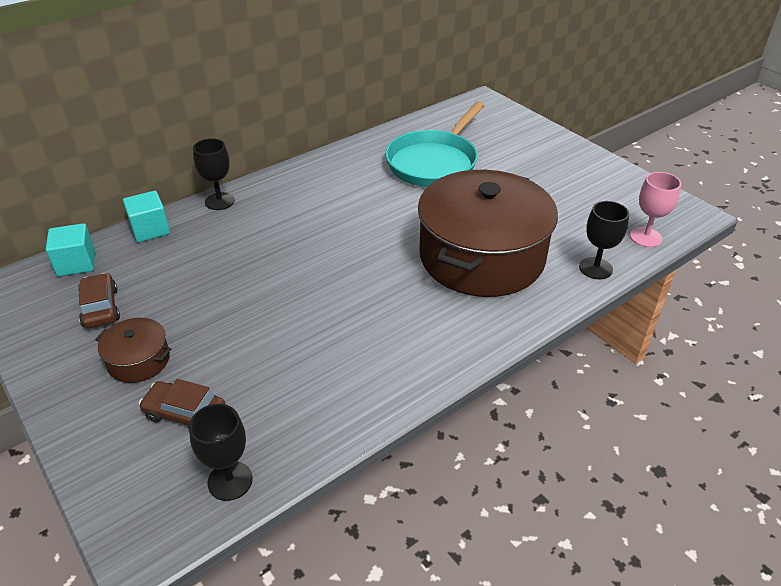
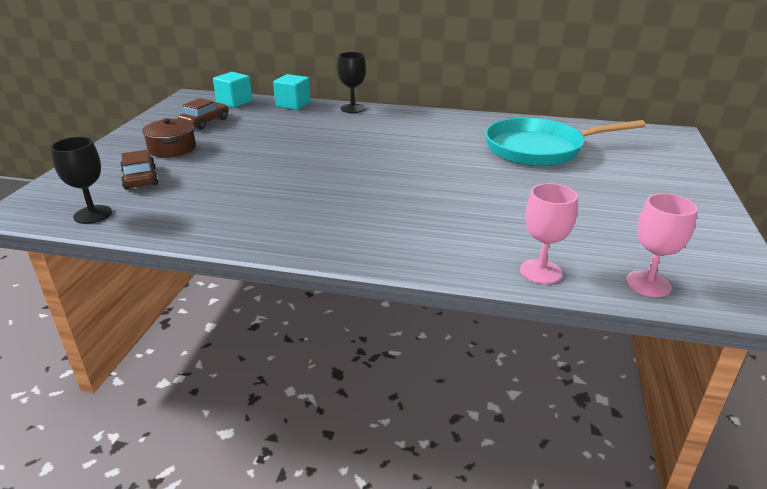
camera: 50 degrees right, 10 degrees down
brown pot [418,170,558,297] -> none
black goblet [579,201,629,279] -> pink goblet [520,183,578,284]

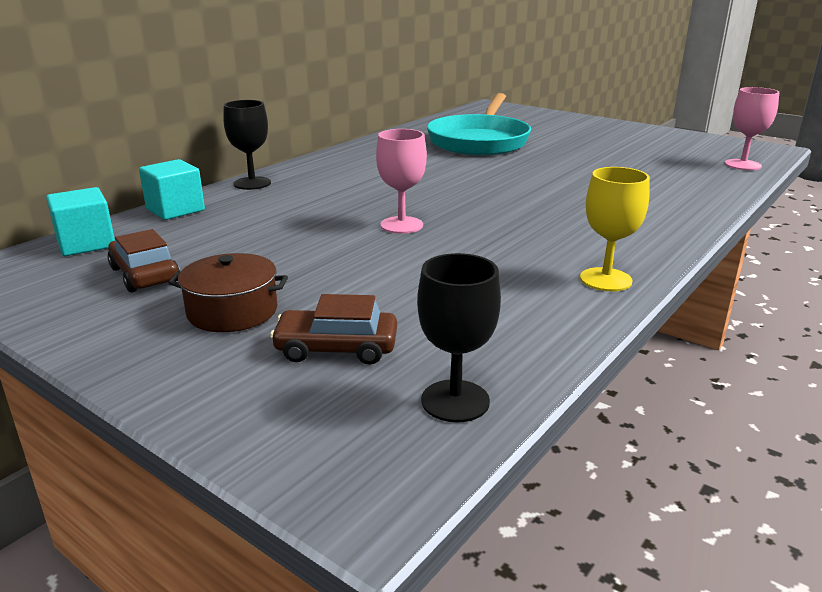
camera: 65 degrees left, 5 degrees down
pink goblet [520,183,578,284] -> pink goblet moved to [376,129,427,234]
none -> yellow goblet [580,167,650,292]

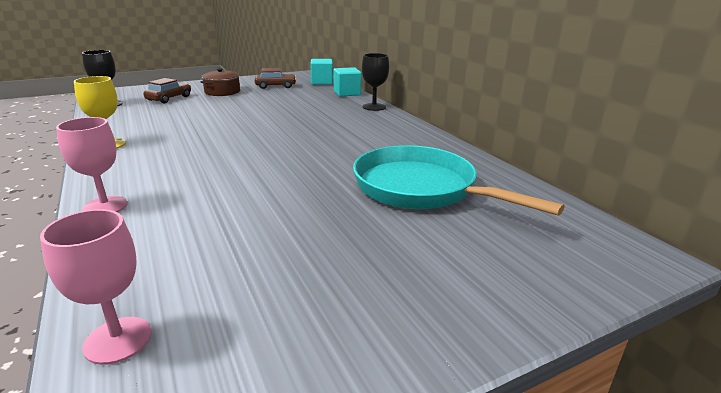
camera: 115 degrees right, 0 degrees up
pink goblet [376,129,427,234] -> pink goblet moved to [56,117,128,212]

